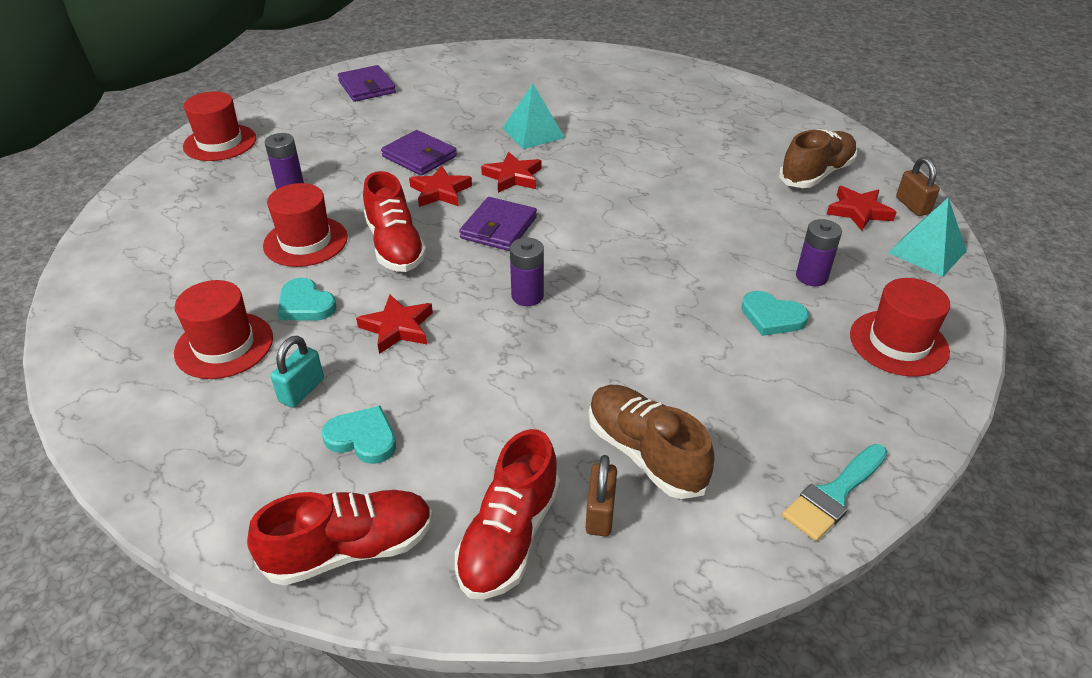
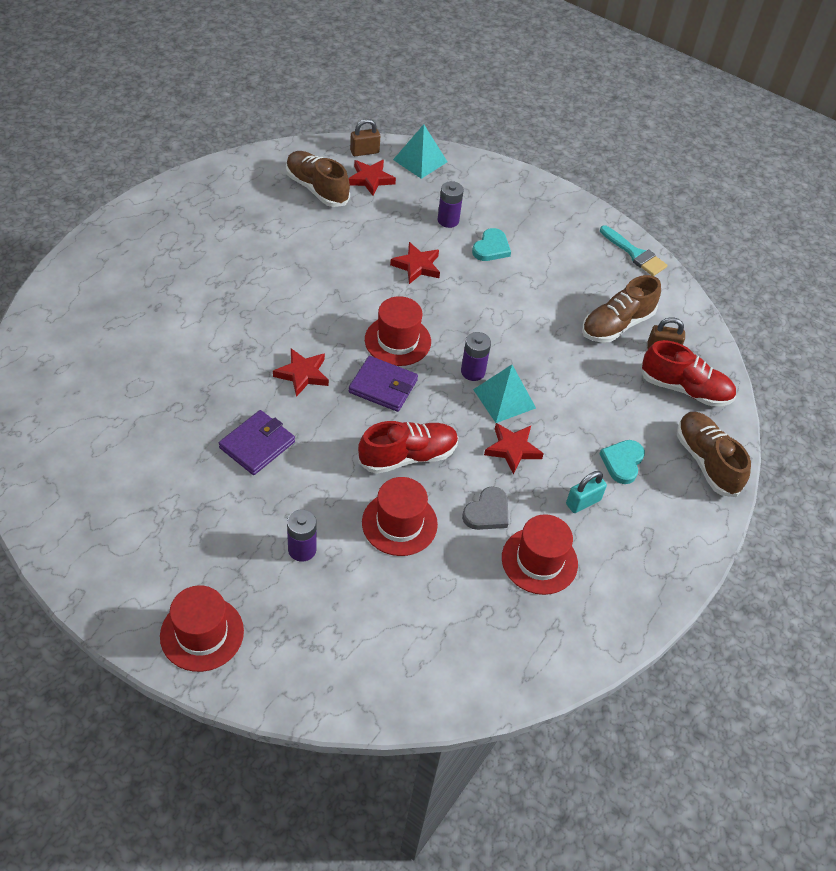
camera: 95 degrees left, 10 degrees up
red shoe [247,490,433,586] -> brown shoe [677,412,751,497]
turquoise padlock [270,336,324,408] -> turquoise padlock turned 60 degrees counterclockwise [566,471,607,513]
turquoise heart [278,278,337,321] -> grey heart [462,486,509,530]
purple wallet [338,65,396,102] -> none
red star [409,165,472,207] -> red star moved to [390,242,440,284]
turquoise pyramid [502,83,565,149] -> turquoise pyramid moved to [473,365,536,423]
red hat [850,278,950,376] -> red hat moved to [365,296,431,366]

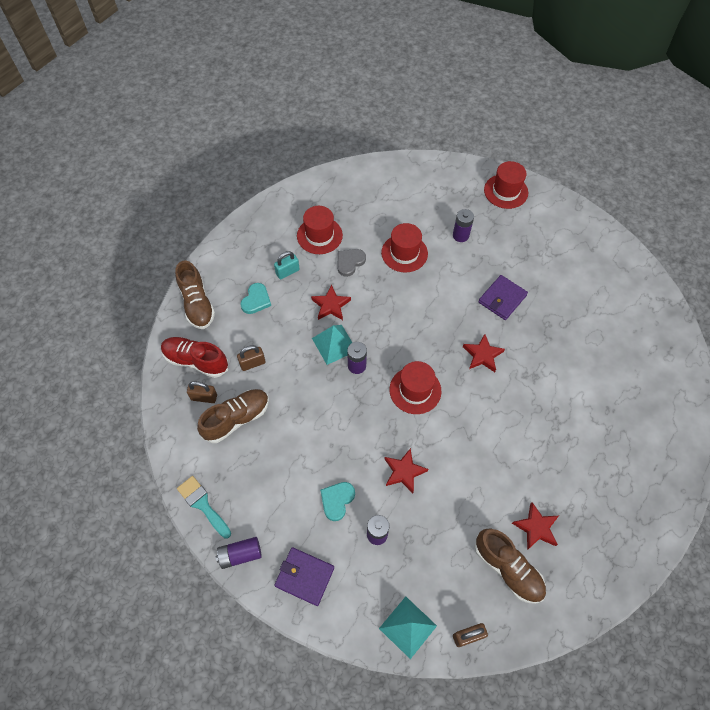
camera: 175 degrees left, 10 degrees up
red star [349,160,396,196] -> red star moved to [512,502,559,550]
purple wallet [349,356,418,412] -> purple wallet moved to [274,547,334,606]
red shoe [358,421,458,474] -> none
none -> purple battery [216,537,262,569]
none -> brown padlock [237,345,266,371]

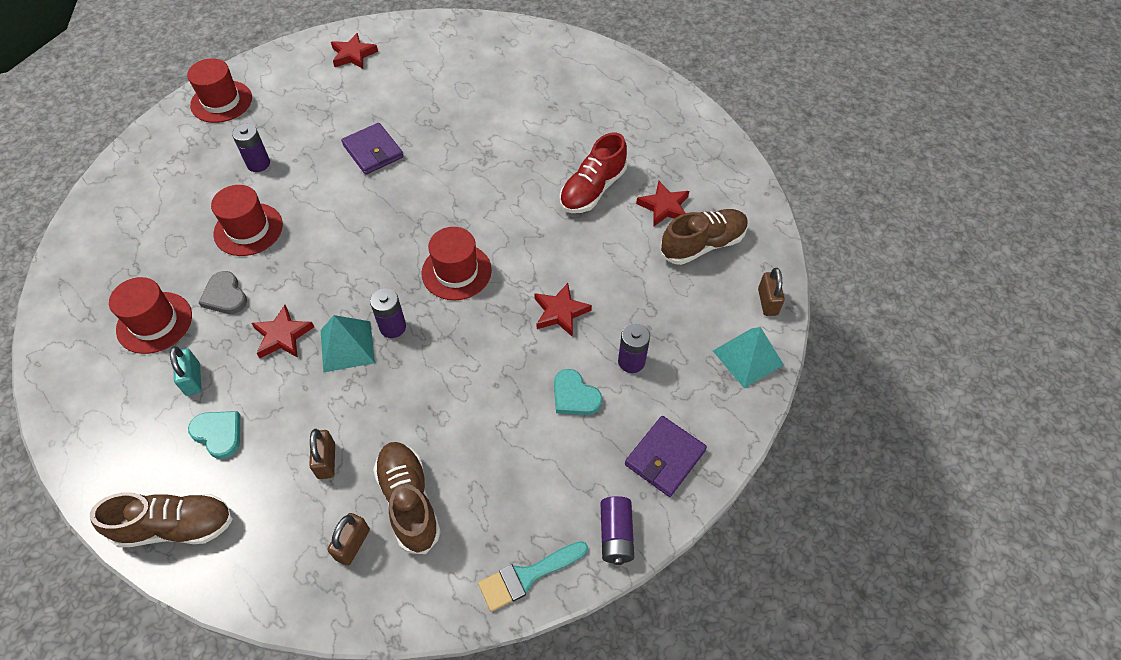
camera: 75 degrees left, 5 degrees down
red shoe [161,337,228,378] -> red shoe moved to [560,133,627,213]
red star [463,334,505,372] -> red star moved to [331,33,378,69]

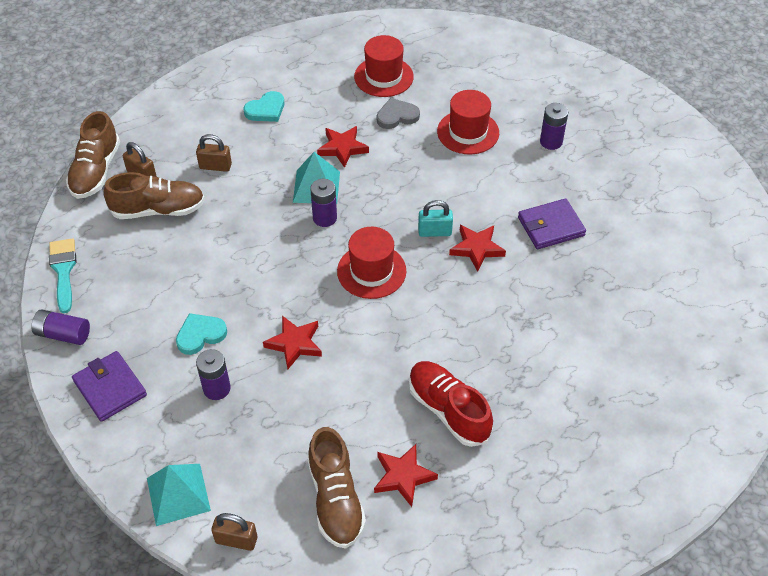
camera: 105 degrees right, 5 degrees down
brown shoe [90,493,233,548] -> brown shoe moved to [66,111,120,199]
turquoise padlock [170,346,202,396] -> turquoise padlock moved to [418,200,453,237]
red hat [187,58,252,123] -> none
red star [331,33,378,69] -> red star moved to [449,225,506,272]

